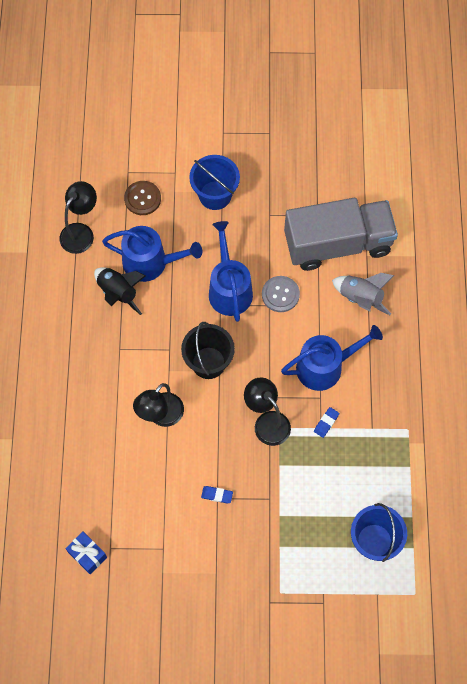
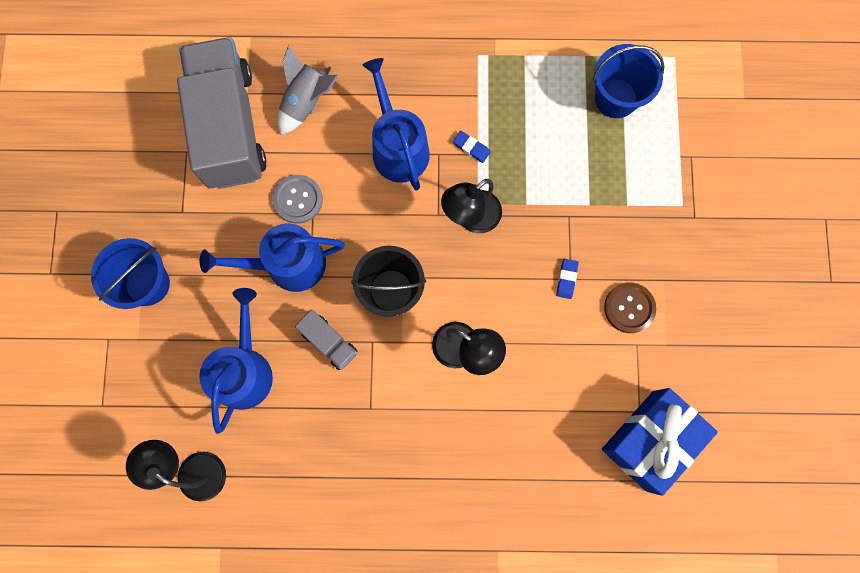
camera: 90 degrees left, 10 degrees up
blue gift [66,531,107,574] -> blue gift [602,388,718,496], size x1.98
black rocket [94,267,146,315] -> none
brown button [124,181,161,215] -> brown button moved to [604,282,656,333]
none -> grey truck [295,309,357,370]

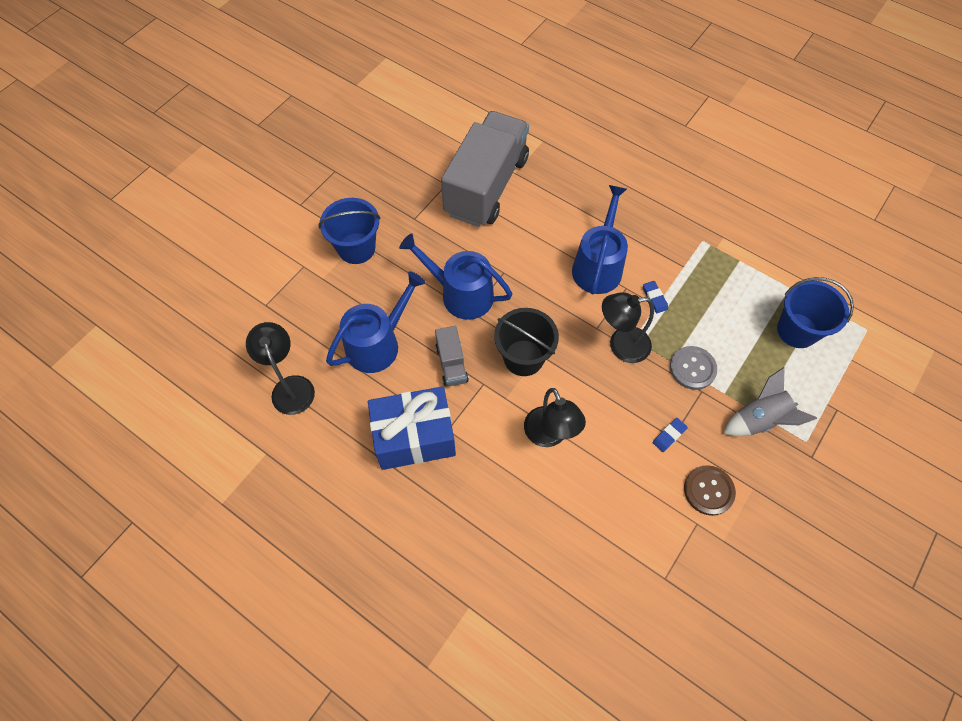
camera: 35 degrees right, 15 degrees down
grey button [273,175,323,224] -> grey button moved to [670,346,717,390]
grey rocket [278,45,339,135] -> grey rocket moved to [723,367,817,436]
blue gift [602,388,718,496] -> blue gift moved to [368,386,456,470]

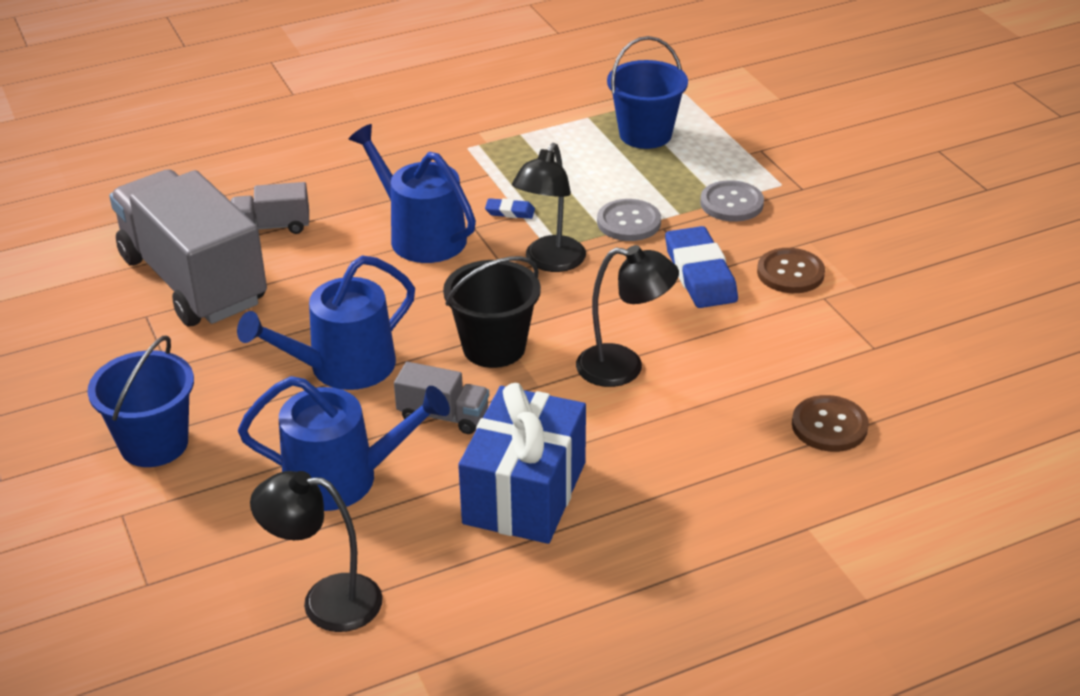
camera: 60 degrees left, 25 degrees down
blue watering can [326,271,426,373] -> blue watering can turned 105 degrees clockwise [238,376,450,511]
blue eraser [652,418,688,452] -> blue eraser [665,226,738,308], size x2.14
grey rocket [723,367,817,436] -> grey button [700,180,764,222]
none -> grey truck [231,182,309,234]
none -> brown button [792,395,869,452]

